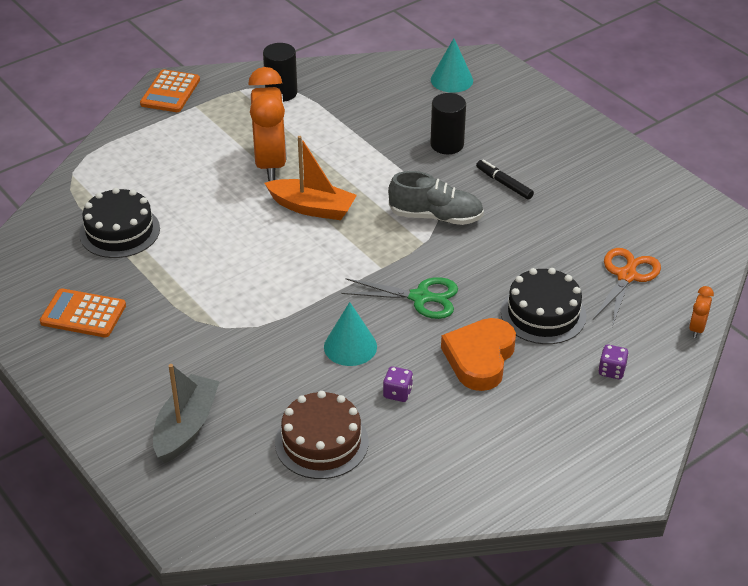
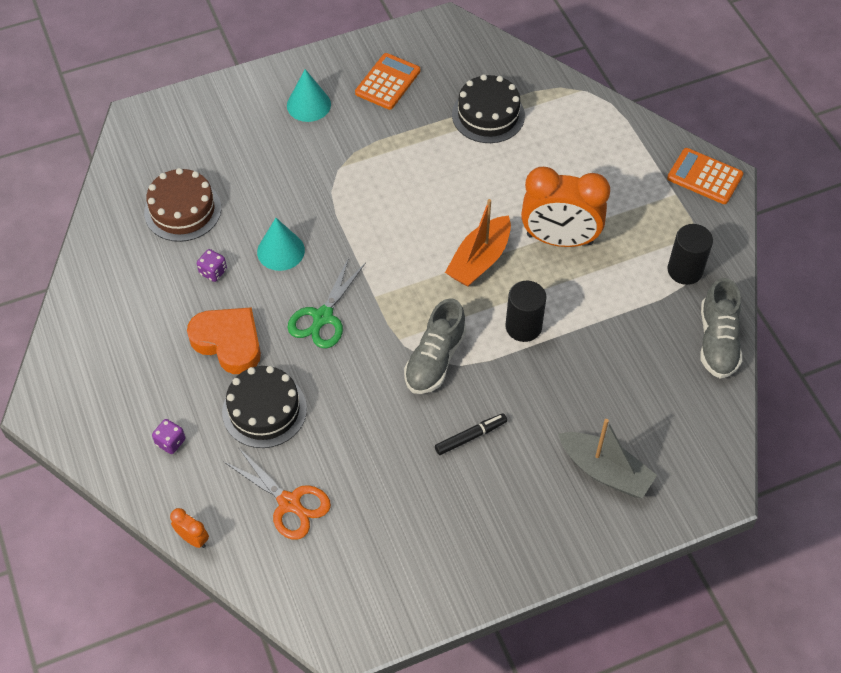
camera: 105 degrees right, 15 degrees up
grey boat [153,364,220,463] -> grey boat moved to [558,419,657,498]
black cylinder [430,93,466,154] -> black cylinder moved to [505,281,547,342]
turquoise cone [431,38,473,93] -> turquoise cone moved to [287,69,331,122]
none -> grey shoe [700,278,742,378]

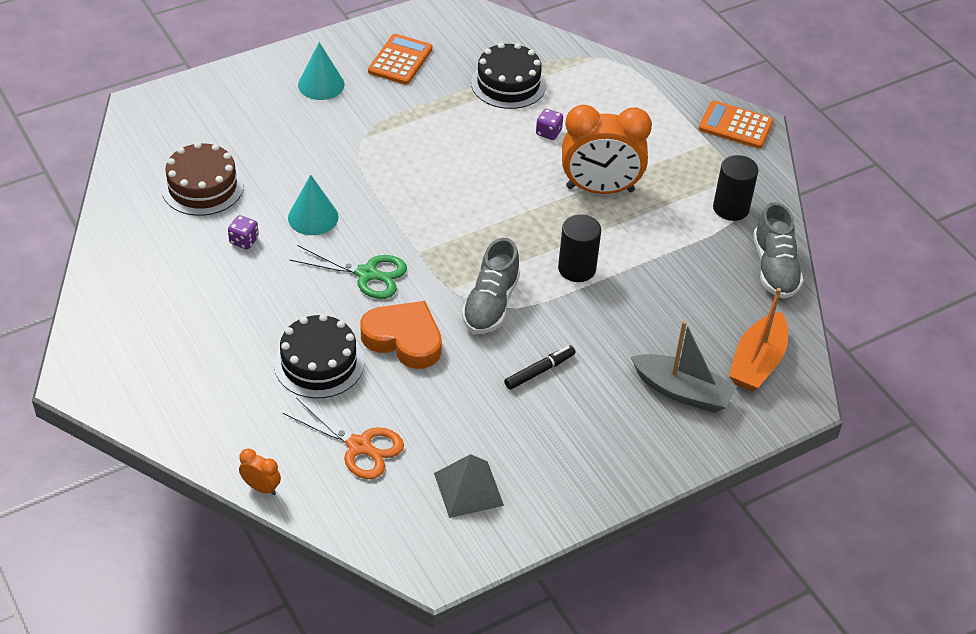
camera: 10 degrees left, 10 degrees down
purple dice [152,419,185,454] -> purple dice moved to [536,109,563,140]
orange heart [187,307,261,374] -> orange heart moved to [360,301,442,369]
green scissors [287,257,366,348] -> green scissors turned 90 degrees counterclockwise [289,245,407,299]
orange boat [445,199,511,287] -> orange boat moved to [729,288,788,392]
none -> grey pyramid [434,454,504,518]

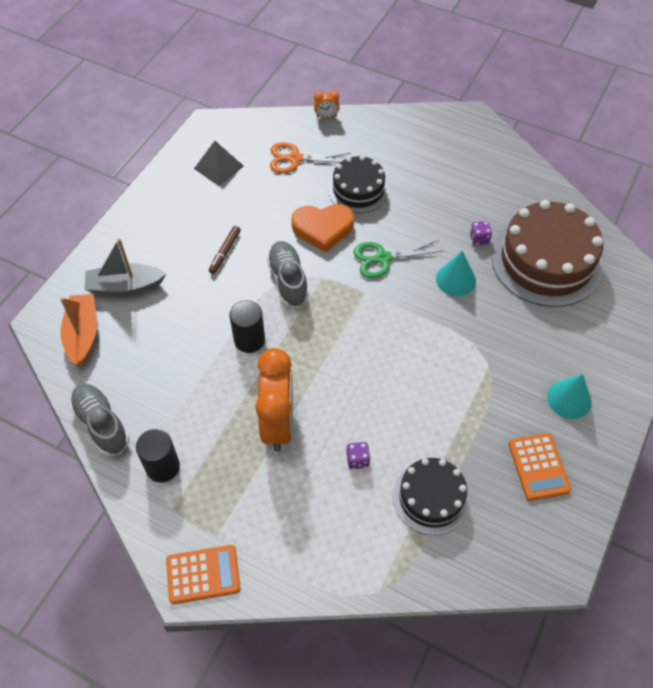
camera: 150 degrees right, 10 degrees up
brown cake [161,142,244,216] -> brown cake [491,200,603,307], size x1.69
black marker [504,346,575,390] -> brown marker [209,226,241,274]
orange clock [562,105,652,194] -> orange clock turned 120 degrees clockwise [255,348,293,451]

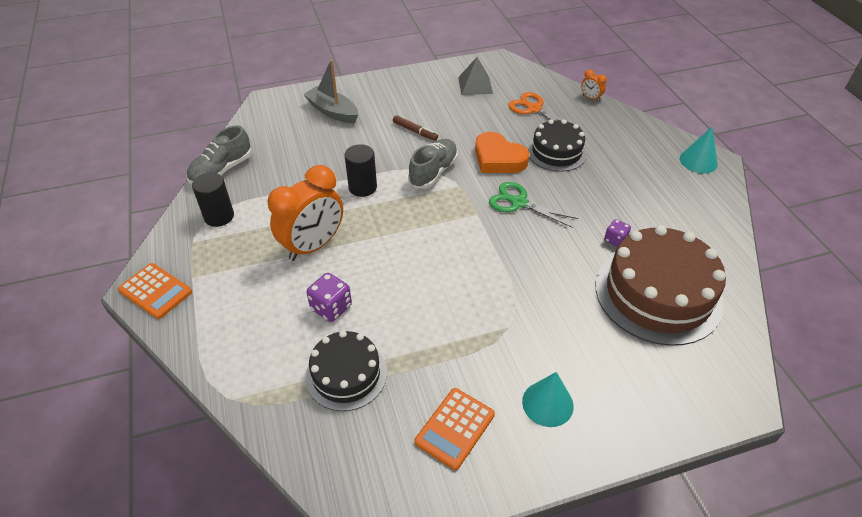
camera: 45 degrees right, 10 degrees down
orange boat [60,294,97,366] -> none
grey shoe [70,384,129,456] -> grey shoe turned 150 degrees counterclockwise [186,126,252,184]
brown marker [209,226,241,274] -> brown marker turned 120 degrees counterclockwise [393,115,438,141]
purple dice [346,442,370,469] -> purple dice [306,273,352,322], size x1.57
turquoise cone [436,251,476,296] -> turquoise cone moved to [680,127,718,173]

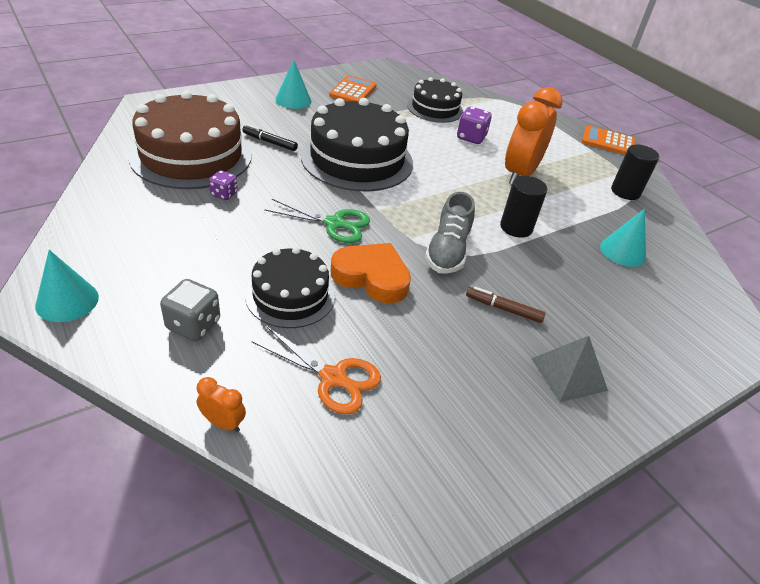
camera: 160 degrees right, 5 degrees down
grey shoe [186,126,252,184] -> none
grey boat [303,59,358,123] -> none
grey pyramid [458,57,493,95] -> grey pyramid moved to [531,336,608,402]
none -> grey dice [160,279,220,341]
none -> black marker [242,124,298,151]
none -> black cake [301,98,413,191]
none -> turquoise cone [600,209,646,267]

